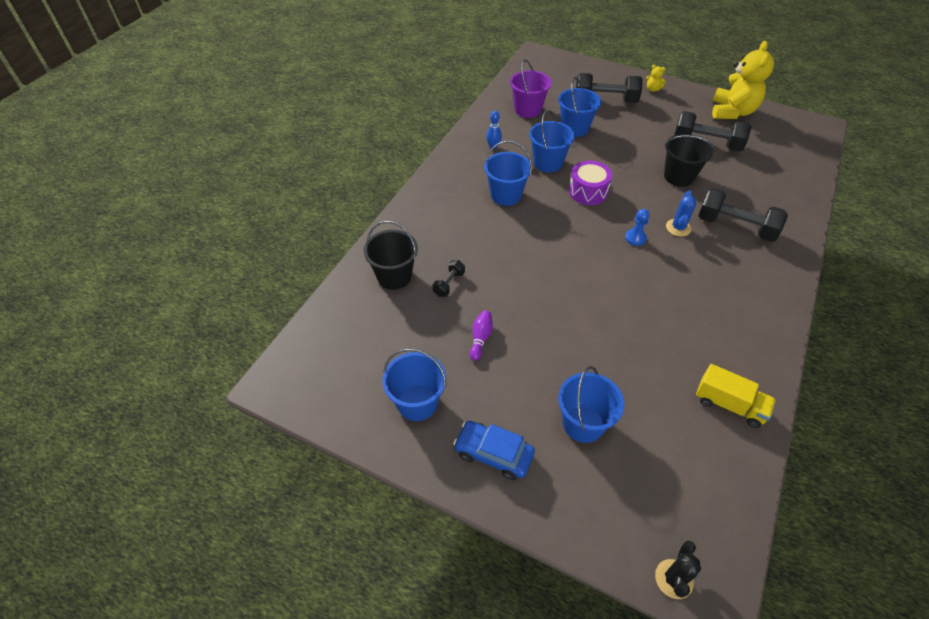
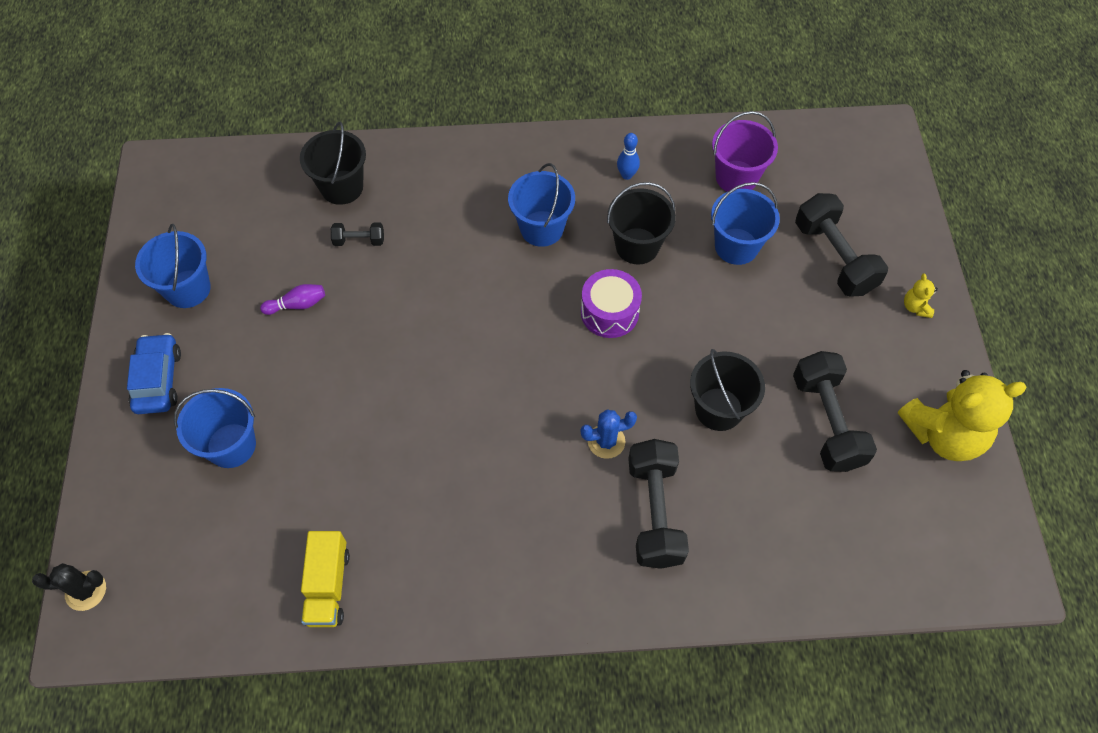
camera: 60 degrees right, 10 degrees up
blue bucket [529,110,575,172] -> black bucket [607,182,676,264]
blue pawn [625,209,650,246] -> none

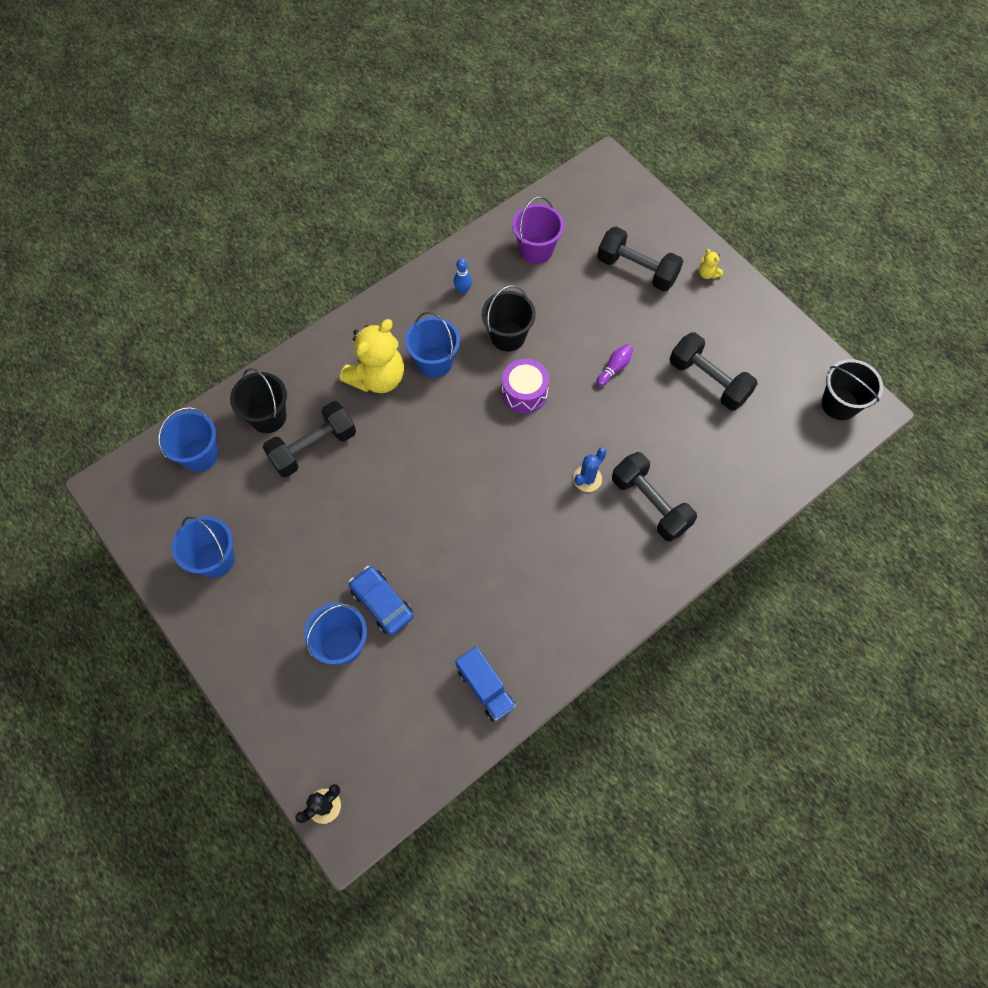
camera: 35 degrees left, 5 degrees up
blue car [127,333,181,414] -> blue car moved to [349,566,413,635]
purple bowling pin [260,284,325,315] -> purple bowling pin moved to [597,344,633,386]
yellow truck [301,531,350,627] -> blue truck [455,646,516,722]
black dumbbell [331,223,384,246] -> black dumbbell [263,401,356,478], size x2.05
black bucket [690,349,765,431] -> black bucket moved to [822,359,883,420]
blue bucket [711,182,780,265] -> blue bucket moved to [158,407,218,472]
yellow teddy bear [898,370,1027,461] -> yellow teddy bear moved to [340,319,404,393]

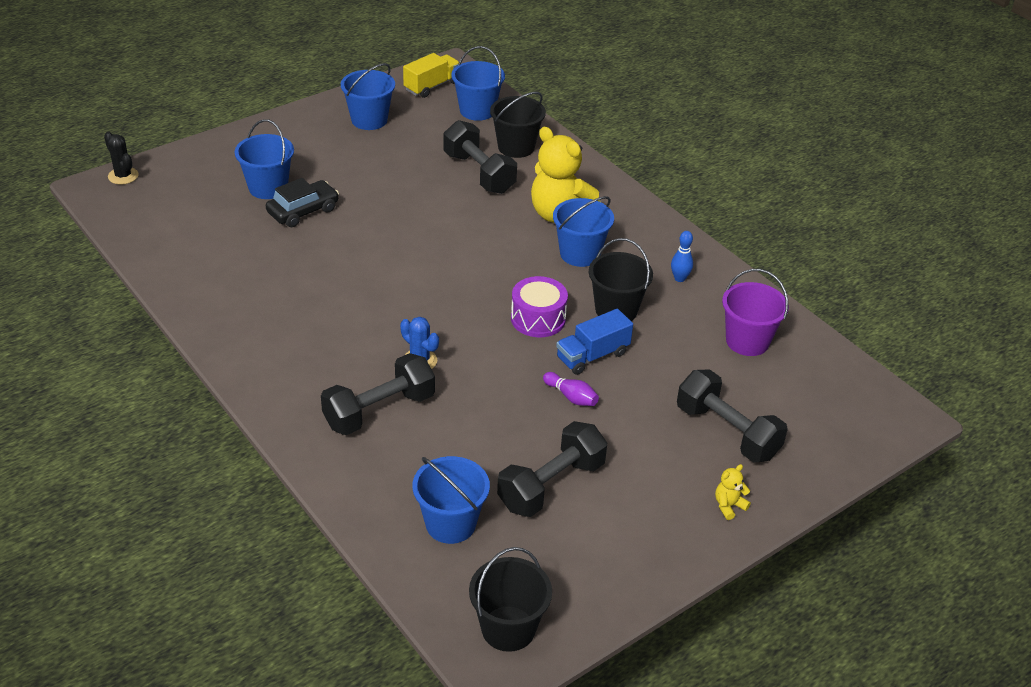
camera: 90 degrees right, 25 degrees down
blue car [349,566,413,635] -> black car [266,178,339,227]
blue truck [455,646,516,722] -> blue truck moved to [556,309,633,375]
black dumbbell [597,227,683,291] -> black dumbbell turned 75 degrees counterclockwise [677,369,788,462]
none -> yellow truck [403,53,459,98]
none -> blue bucket [412,456,490,544]

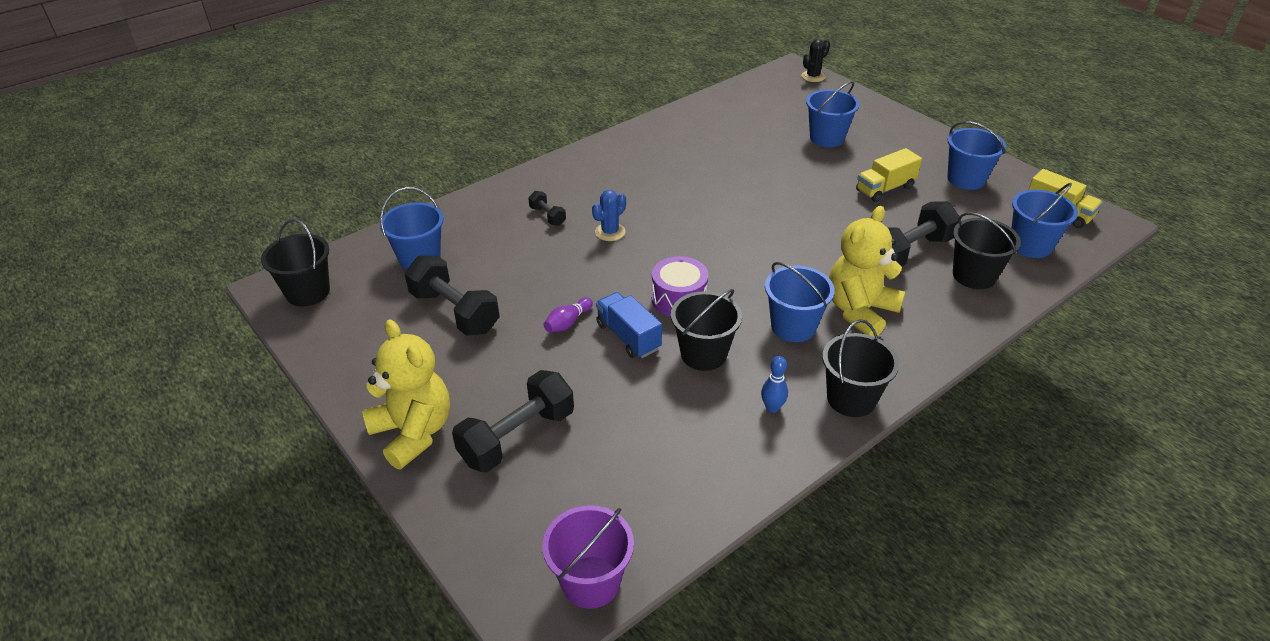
camera: 90 degrees right, 0 degrees up
black car [266,178,339,227] -> none
black dumbbell [321,353,435,435] -> black dumbbell [528,191,566,226], size x0.49
yellow teddy bear [715,464,751,520] -> yellow teddy bear [362,320,450,469], size x2.46
purple bucket [722,269,789,356] -> purple bucket moved to [542,505,634,609]
none -> black bucket [822,319,899,417]
none -> yellow truck [856,148,922,202]

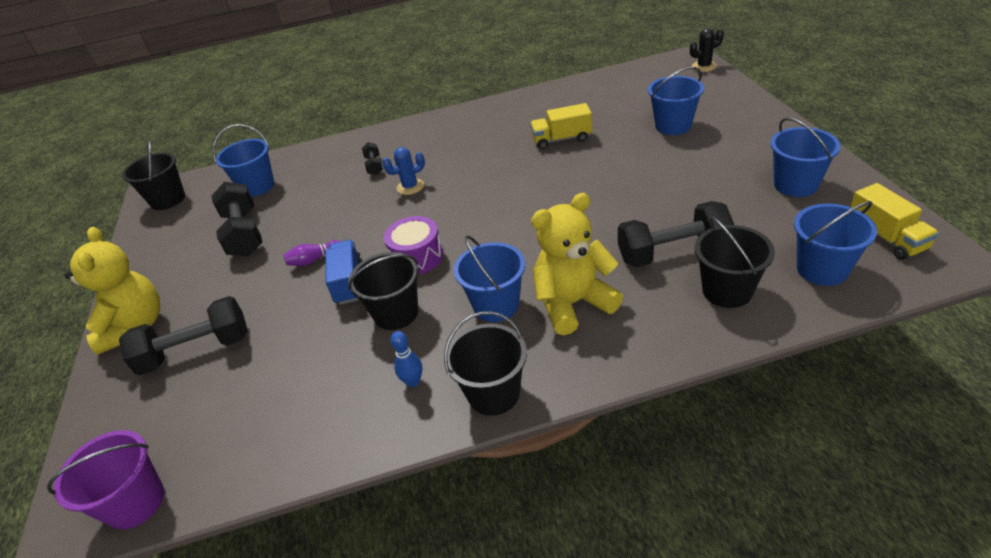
camera: 30 degrees right, 0 degrees up
yellow truck [856,148,922,202] -> yellow truck moved to [530,103,592,149]

